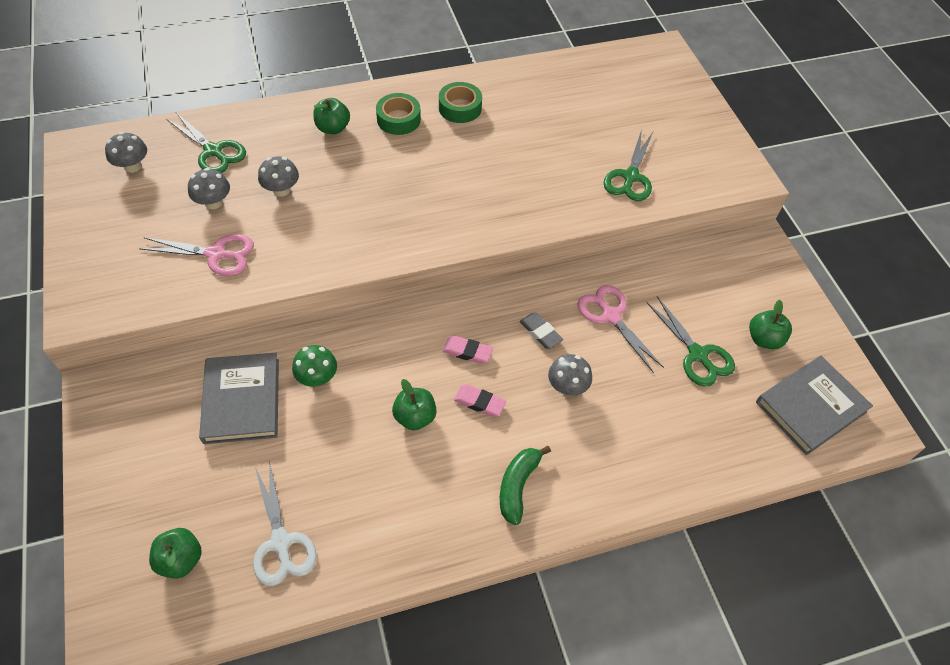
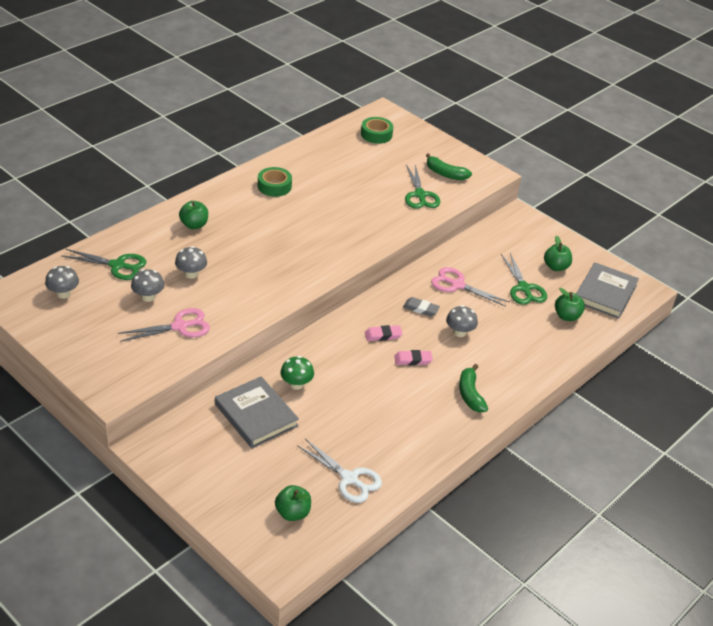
camera: 30 degrees left, 15 degrees down
green tape [376,93,421,135] -> green tape moved to [361,117,393,144]
green apple [392,379,437,430] -> green apple moved to [555,288,585,321]
green scissors [646,296,735,387] -> green scissors turned 45 degrees clockwise [501,253,547,305]
none -> green banana [426,153,472,180]

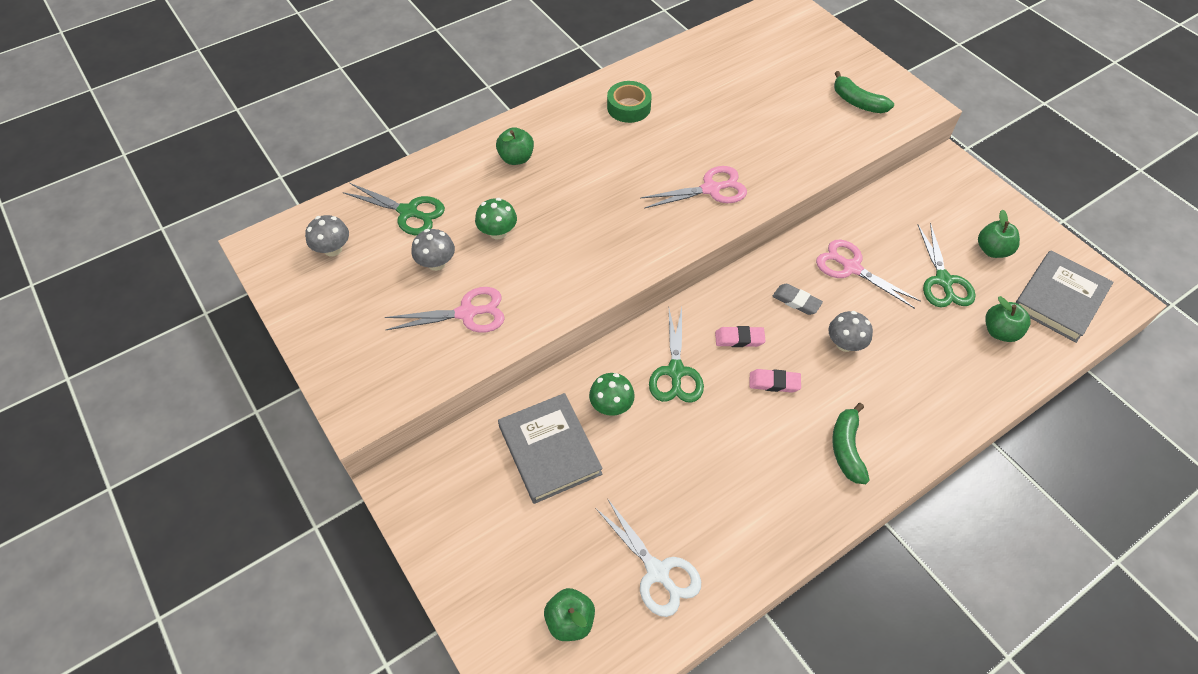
camera: 15 degrees right, 15 degrees up
grey mushroom [175,246,207,279] -> green mushroom [475,198,517,239]
green tape [361,117,393,144] -> none
green scissors [405,165,440,209] -> green scissors moved to [649,307,704,403]
none -> pink scissors [640,166,747,209]

